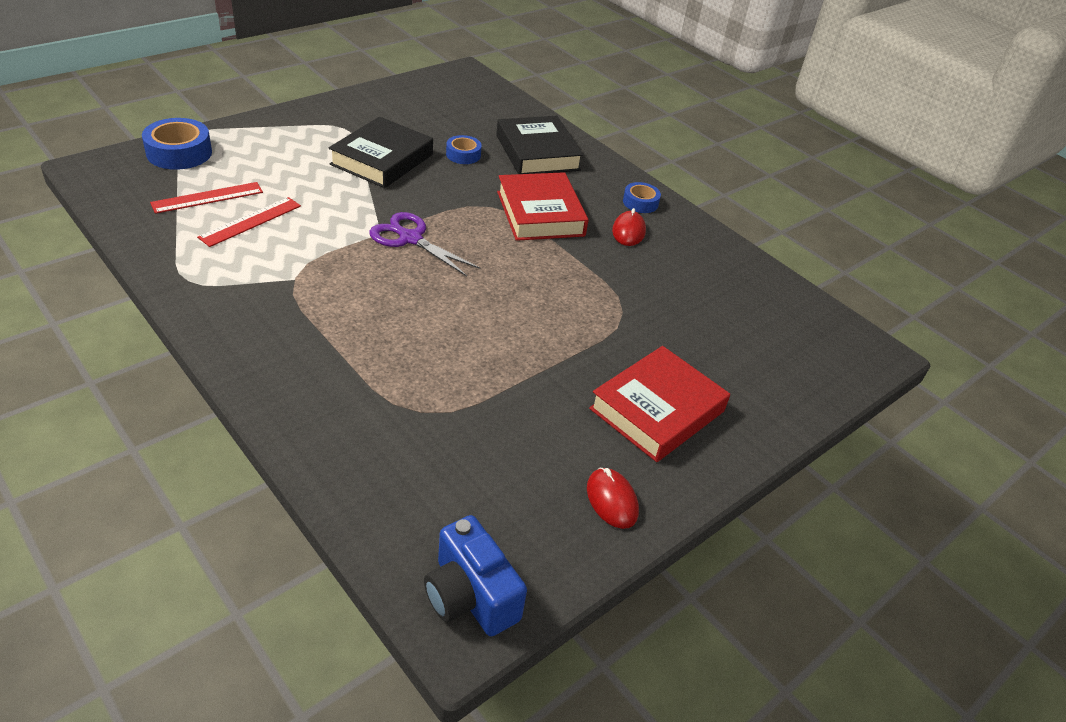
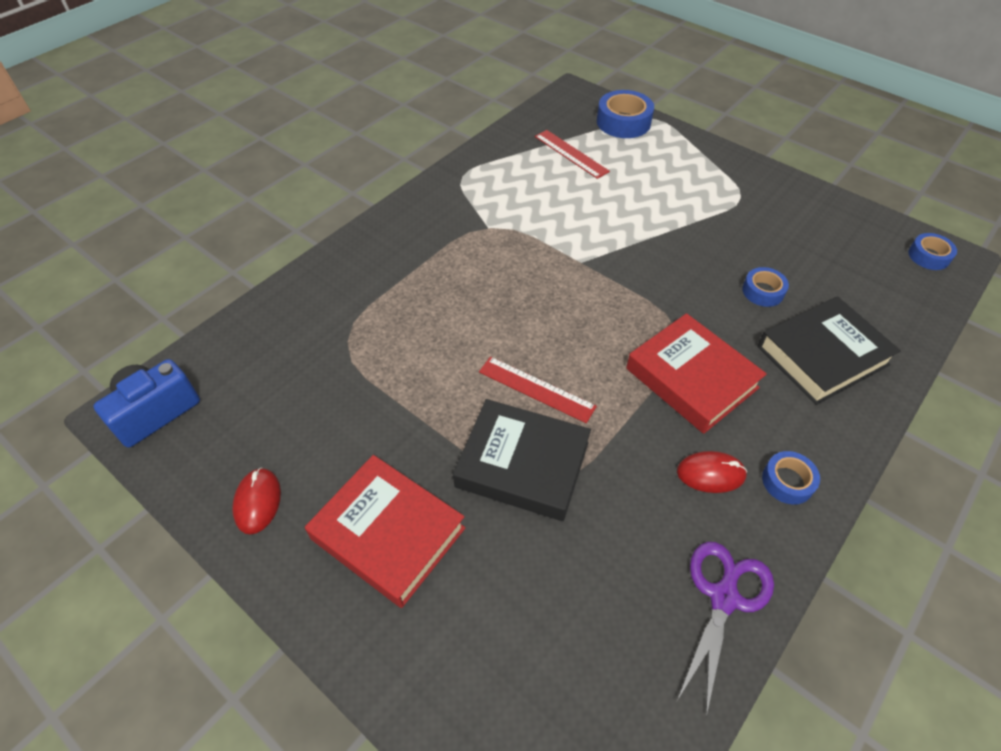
camera: 85 degrees right, 10 degrees up
red ruler [197,197,301,247] -> red ruler moved to [479,357,597,423]
black book [329,117,433,188] -> black book moved to [453,399,591,521]
purple scissors [369,212,480,277] -> purple scissors moved to [677,542,774,717]
red book [497,172,589,241] -> red book turned 75 degrees clockwise [626,313,767,434]
red mouse [587,468,639,529] -> red mouse turned 60 degrees counterclockwise [232,468,281,535]
none -> blue tape [908,233,957,270]

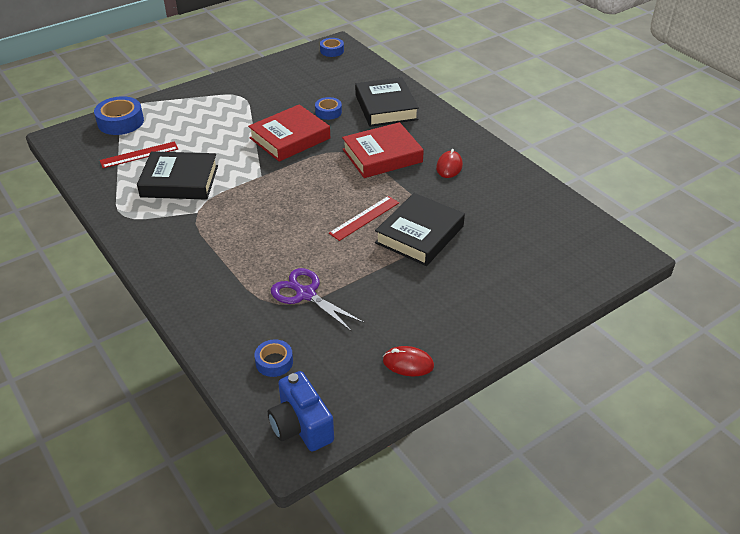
camera: 75 degrees left, 10 degrees down
red book [305,455,466,608] -> red book moved to [248,104,330,162]
purple scissors [677,542,774,717] -> purple scissors moved to [271,268,365,332]
blue tape [762,451,820,504] -> blue tape moved to [254,339,293,377]
none -> black book [137,151,218,200]

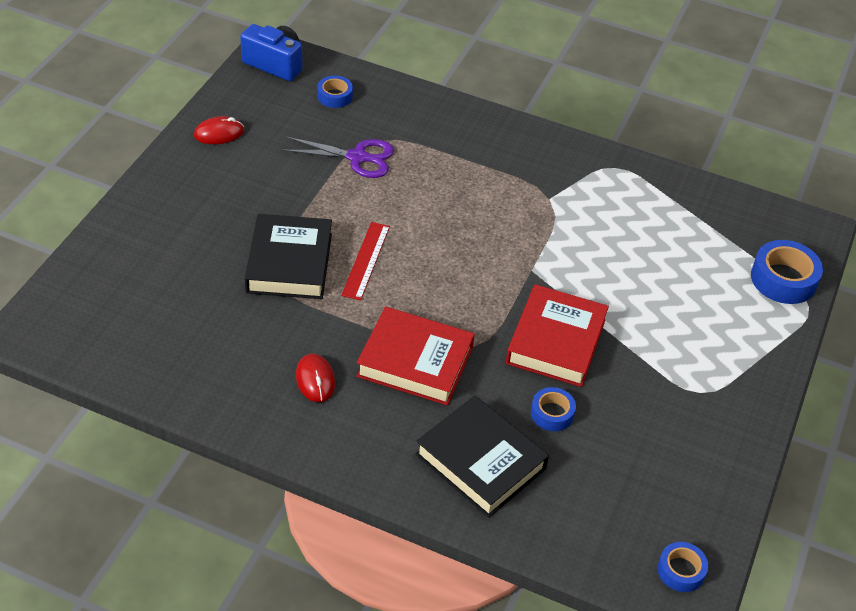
camera: 145 degrees right, 5 degrees up
red ruler [100,141,178,168] -> none
black book [137,151,218,200] -> none
red book [342,122,424,178] -> red book turned 75 degrees clockwise [356,307,475,405]

